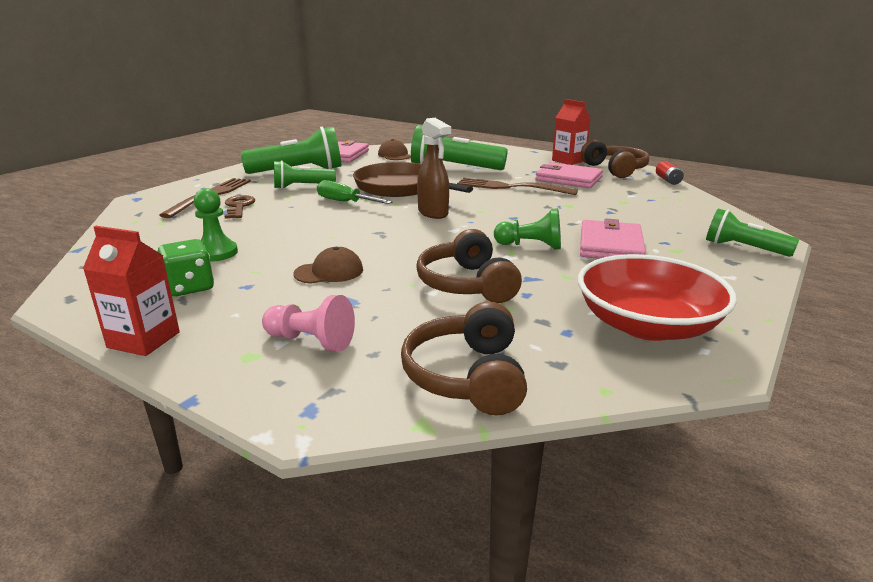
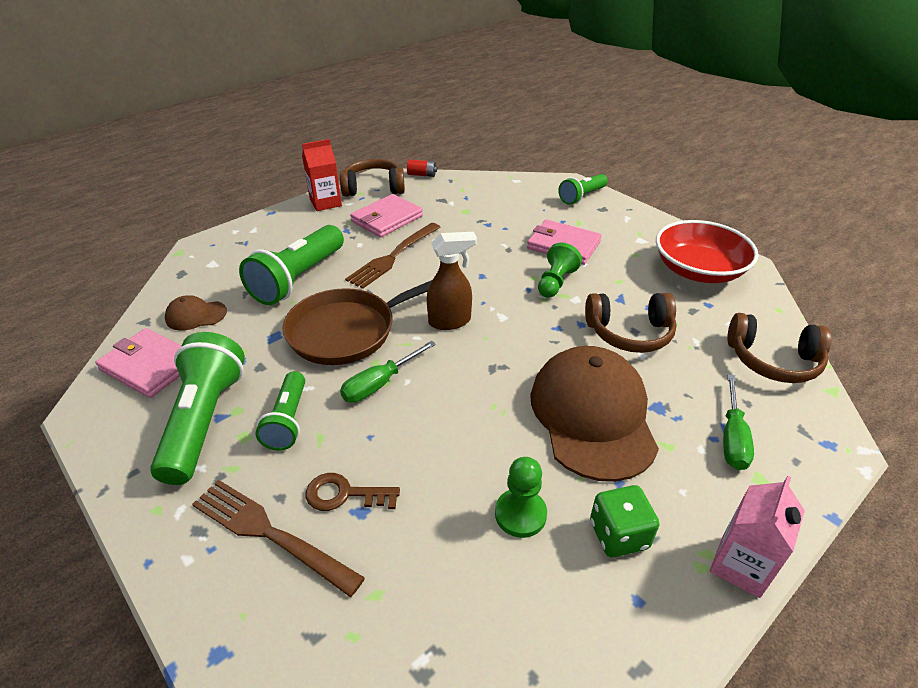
camera: 75 degrees left, 15 degrees up
red carton [83,226,180,356] -> pink carton [710,476,805,598]
pink pawn [262,295,355,352] -> green screwdriver [723,374,754,470]
brown cap [293,247,363,284] -> brown cap [530,346,659,482], size x2.27

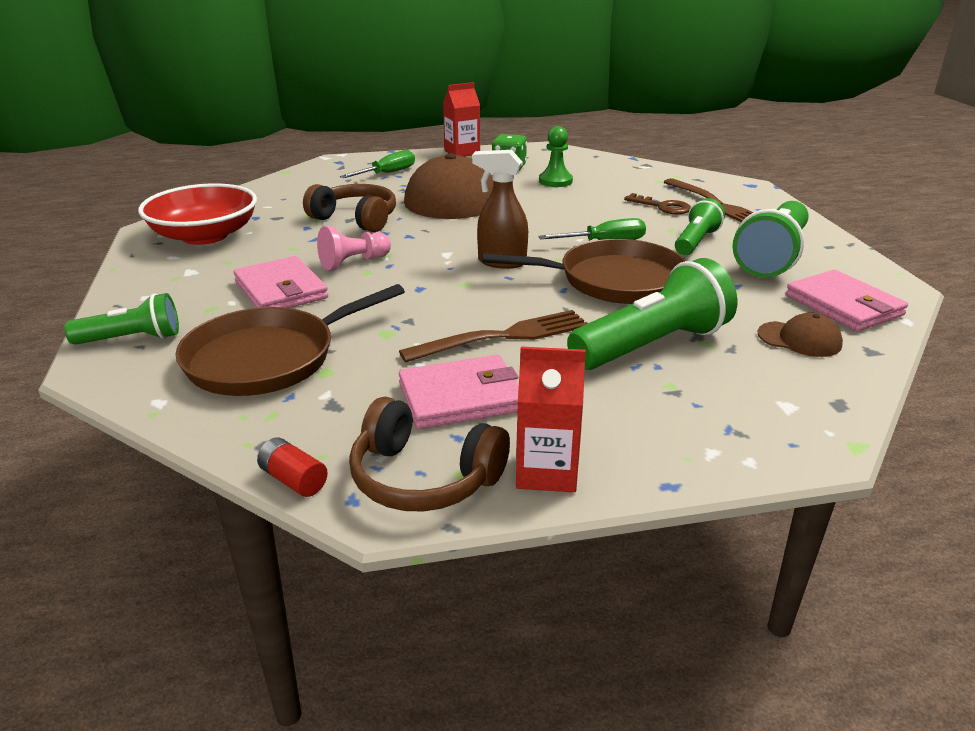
camera: 150 degrees left, 10 degrees down
green pawn [538,243,582,298] -> pink pawn [317,226,391,270]
pink carton [710,476,805,598] -> red carton [443,82,480,157]
brown headphones [727,313,832,383] -> none
none -> brown pan [175,284,405,396]

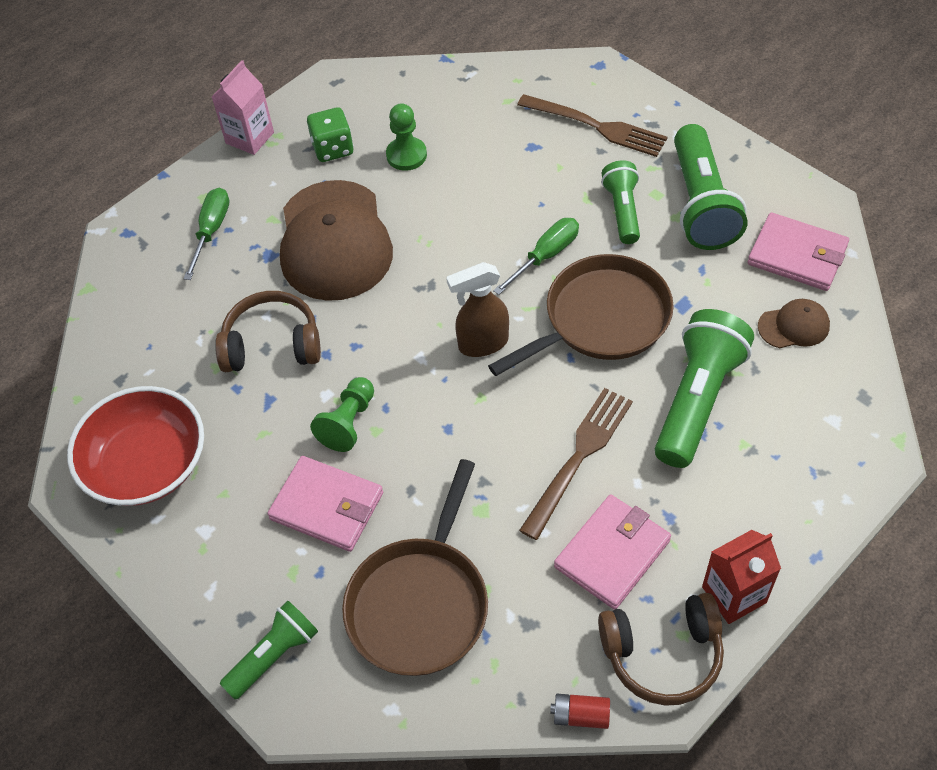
camera: 30 degrees left, 25 degrees up
pink pawn [317,226,391,270] -> green pawn [310,377,374,452]
red carton [443,82,480,157] -> pink carton [212,60,274,155]
brown key [624,193,691,214] -> none

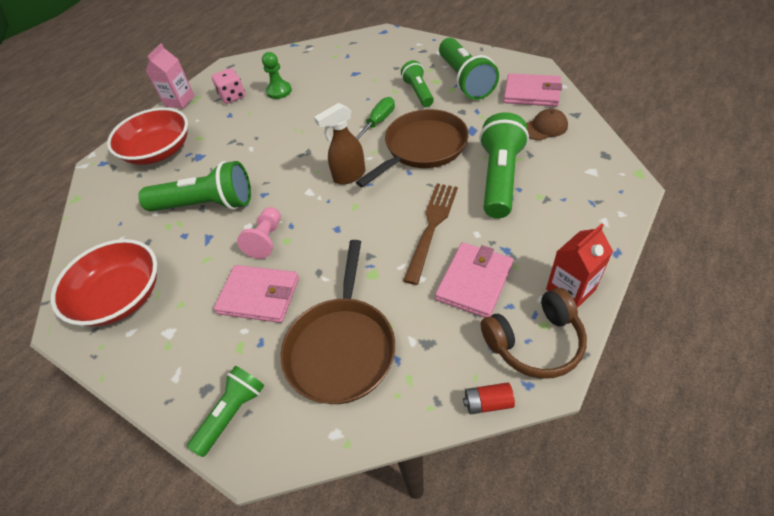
camera: 10 degrees left, 5 degrees down
green screwdriver [183,187,230,280] -> red bowl [107,108,188,165]
brown headphones [215,291,321,372] -> green flashlight [138,161,251,212]
brown cap [280,180,393,301] -> none
green dice [307,107,353,162] -> pink dice [212,68,245,104]
green pawn [310,377,374,452] -> pink pawn [237,207,281,259]
brown fork [517,94,667,157] -> none

